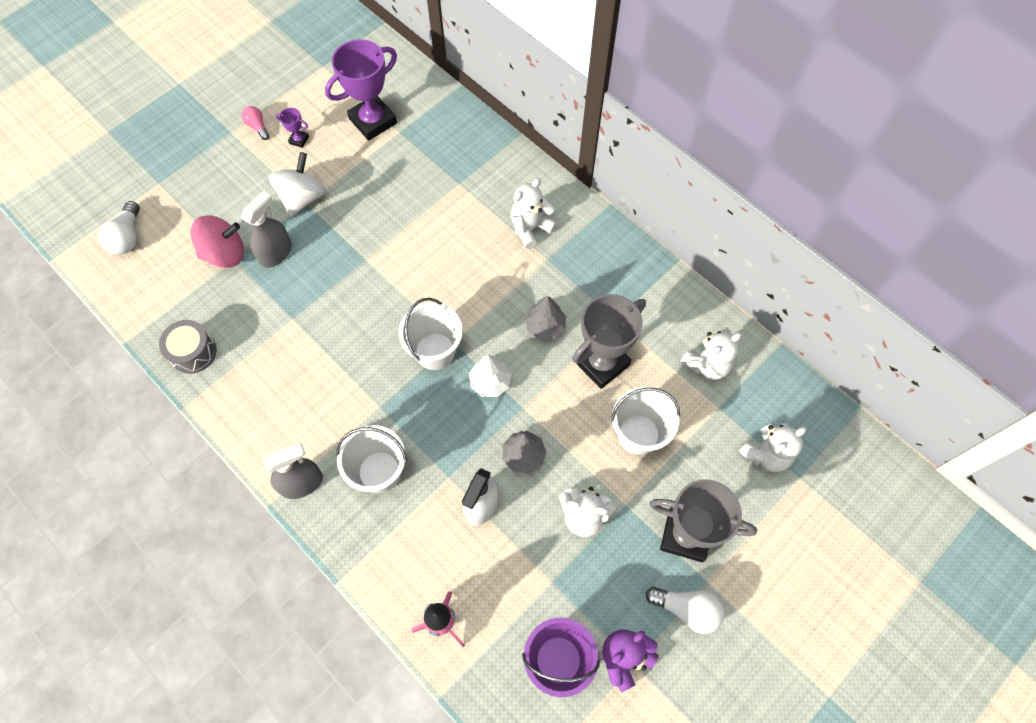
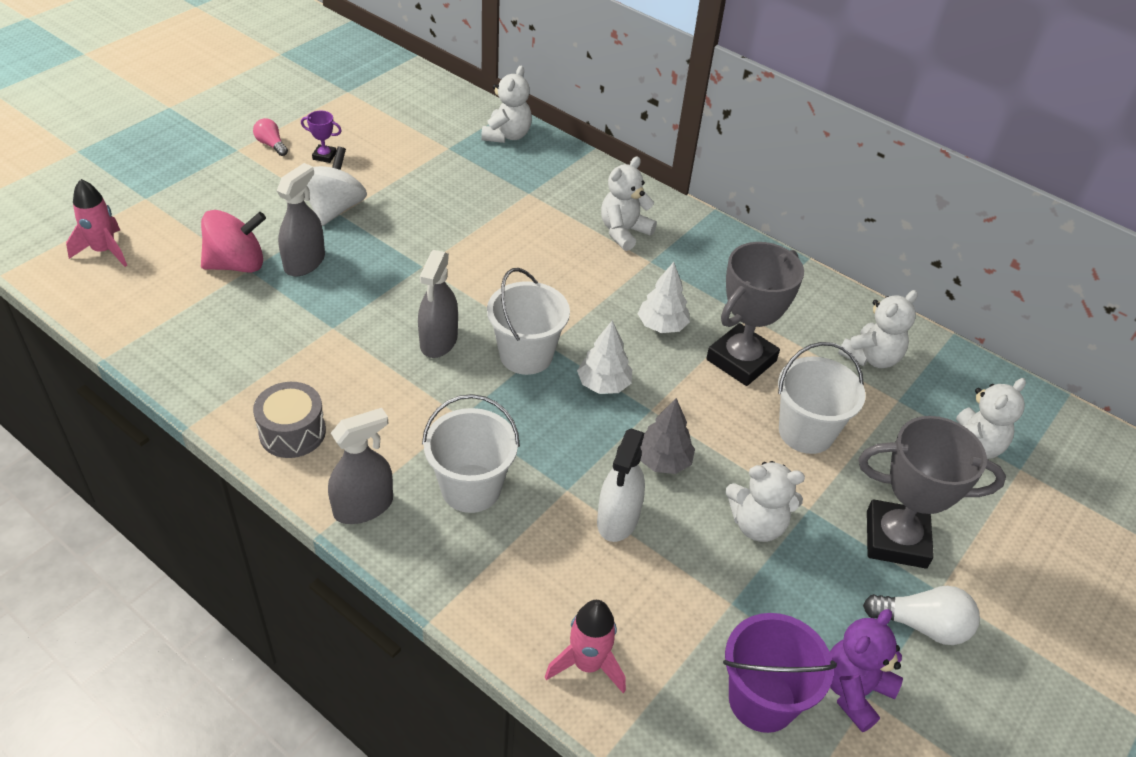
camera: 10 degrees left, 20 degrees down
white light bulb [98,201,140,255] -> pink rocket [66,179,127,267]
grey drum [159,320,217,374] -> grey drum moved to [253,382,326,458]
purple trophy [325,39,397,141] -> none
grey tree [525,296,566,340] -> white tree [638,262,690,333]
none -> grey spray bottle [418,250,458,358]
none -> white teddy bear [481,66,532,143]

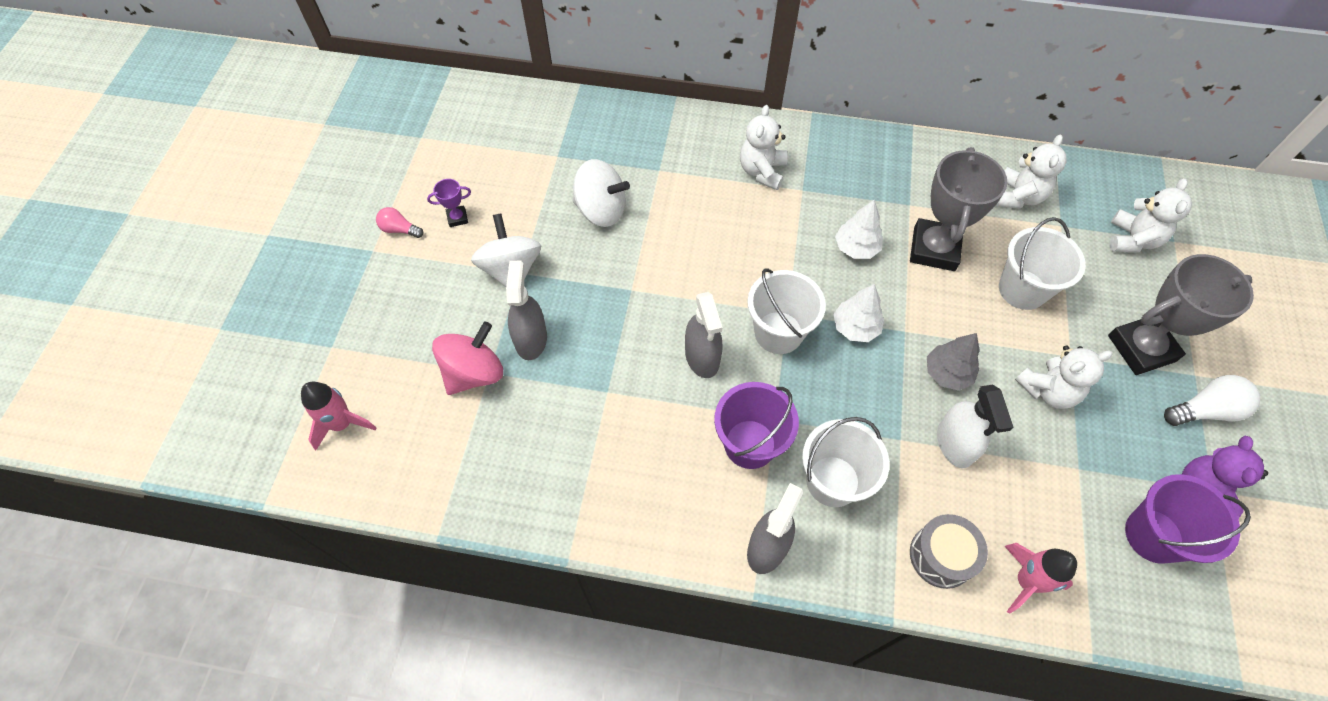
camera: 25 degrees left, 15 degrees up
grey drum [253,382,326,458] -> grey drum moved to [910,514,988,589]
white teddy bear [481,66,532,143] -> none
none -> white spinning top [572,159,630,227]
none -> purple bucket [714,382,799,469]

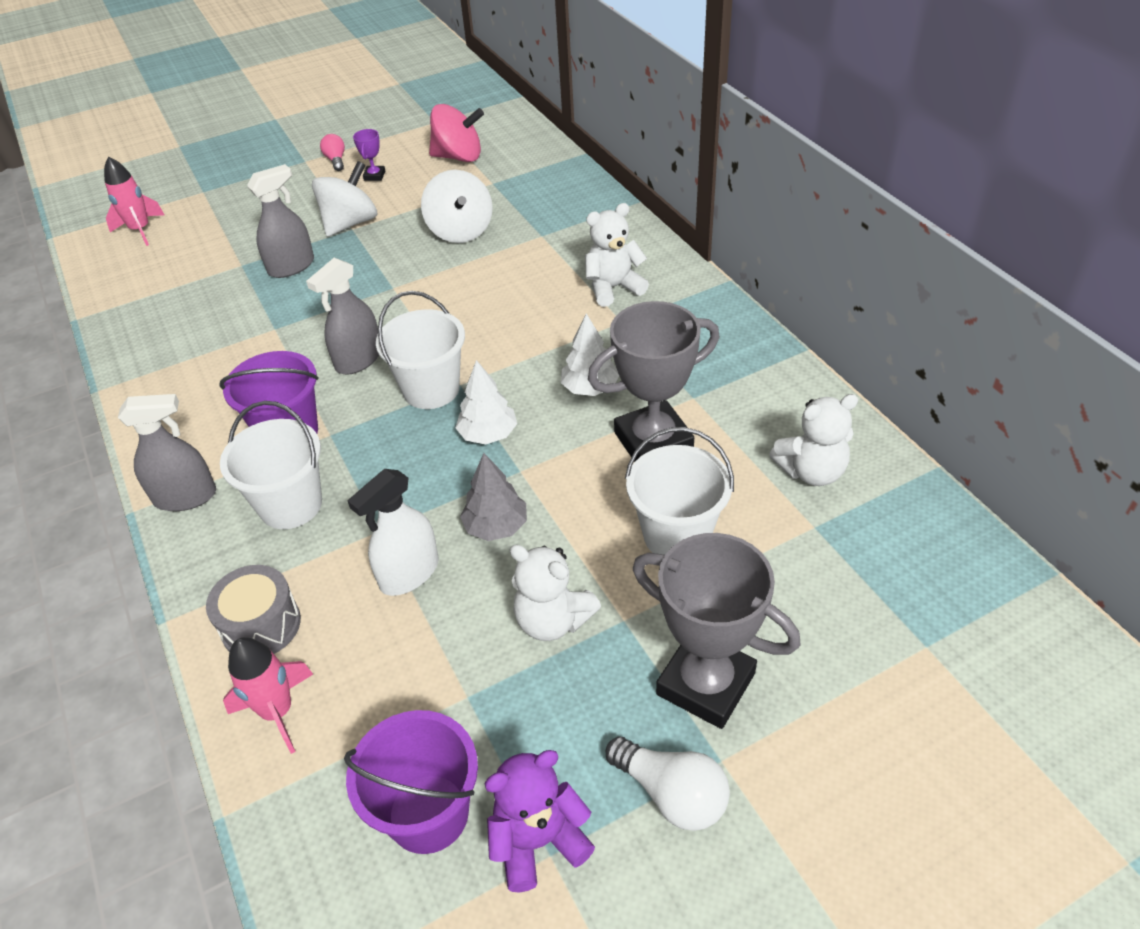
camera: 55 degrees right, 15 degrees down
purple trophy [427,179,471,227] -> purple trophy turned 60 degrees clockwise [353,129,385,181]
pink spinning top [432,322,503,395] -> pink spinning top moved to [429,104,484,162]
white teddy bear [1109,178,1192,253] -> none

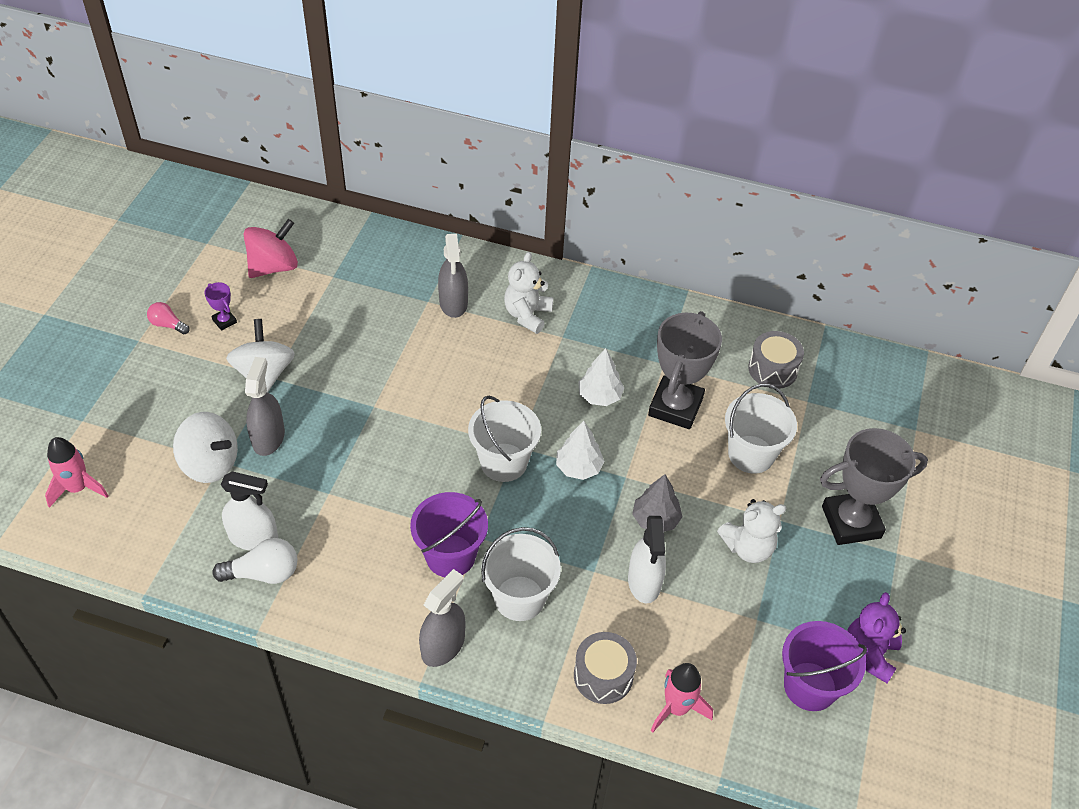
camera: 50 degrees left, 5 degrees up
grey spray bottle [306,258,379,375] -> grey spray bottle moved to [438,234,468,318]
white spinning top [421,170,493,243] -> white spinning top moved to [173,412,238,483]
white light bulb [606,737,730,831] -> white light bulb moved to [212,538,297,584]
white teddy bear [769,394,858,486] -> grey drum [748,331,804,389]
none -> white spray bottle [221,471,278,550]

